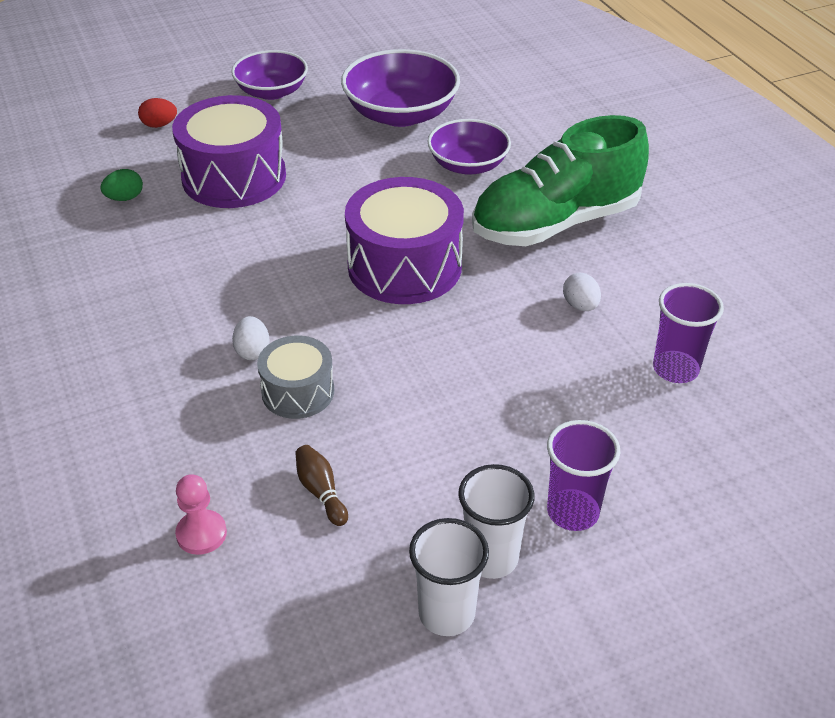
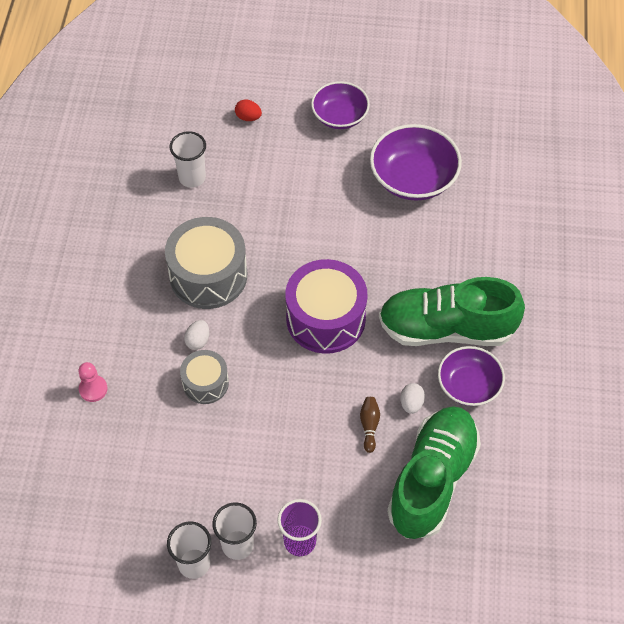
camera: 30 degrees right, 15 degrees up
green egg [100,169,143,201] -> white cup [170,131,206,188]
purple drum [172,95,286,208] -> none
pink pawn [175,474,227,555] -> pink pawn moved to [78,362,108,402]
brown bowling pin [295,445,348,526] -> brown bowling pin moved to [360,397,380,453]
purple bowl [428,119,511,175] -> purple bowl moved to [438,346,505,406]
purple cup [653,283,724,383] -> green shoe [387,406,481,539]
none -> grey drum [165,217,247,309]

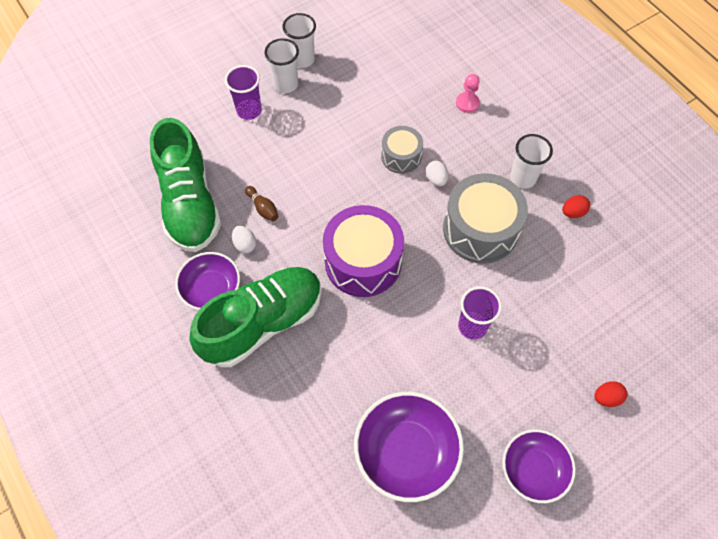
camera: 140 degrees right, 5 degrees up
white cup [170,131,206,188] -> white cup moved to [510,134,553,189]
none -> purple cup [458,286,502,340]
none -> red egg [562,195,590,218]

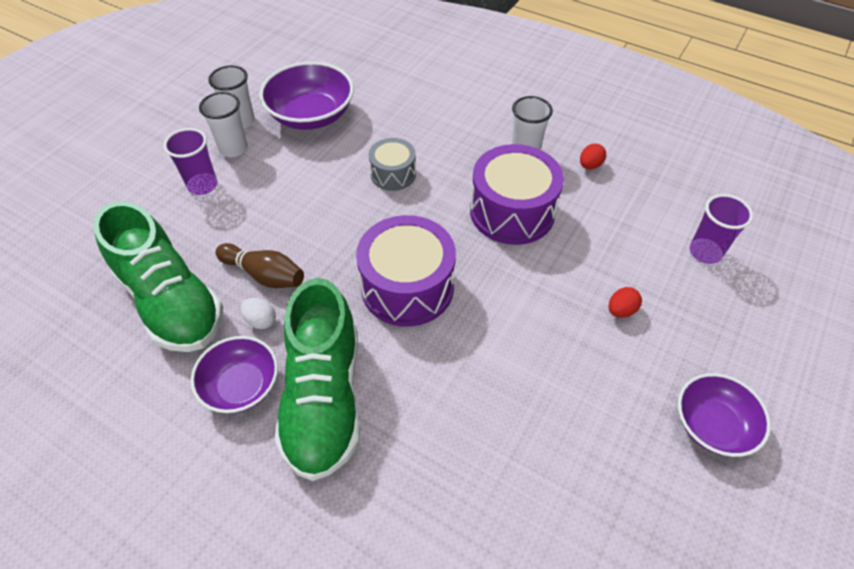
camera: 25 degrees left, 10 degrees down
green shoe [189,267,322,367] -> green shoe turned 150 degrees clockwise [275,278,360,481]
brown bowling pin [245,186,278,221] -> brown bowling pin [216,243,304,288], size x1.63
purple bowl [354,392,464,502] -> purple bowl moved to [259,62,354,130]
white egg [426,161,448,186] -> none
grey drum [443,173,528,264] -> purple drum [470,144,564,245]
pink pawn [456,74,480,113] -> none
purple cup [458,286,502,340] -> purple cup moved to [689,194,753,264]
red egg [594,381,627,407] -> red egg moved to [609,287,642,318]

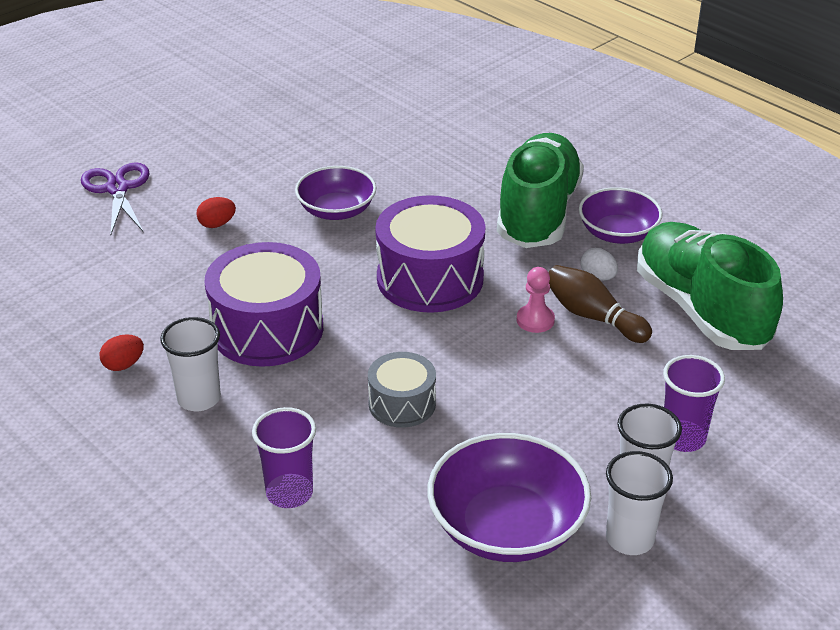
camera: 165 degrees left, 15 degrees down
purple bowl [678,373,771,457] -> purple bowl moved to [295,166,377,220]
purple cup [689,194,753,264] -> purple cup moved to [252,407,316,508]
none -> purple scissors [81,162,150,234]
none -> pink pawn [517,267,555,333]

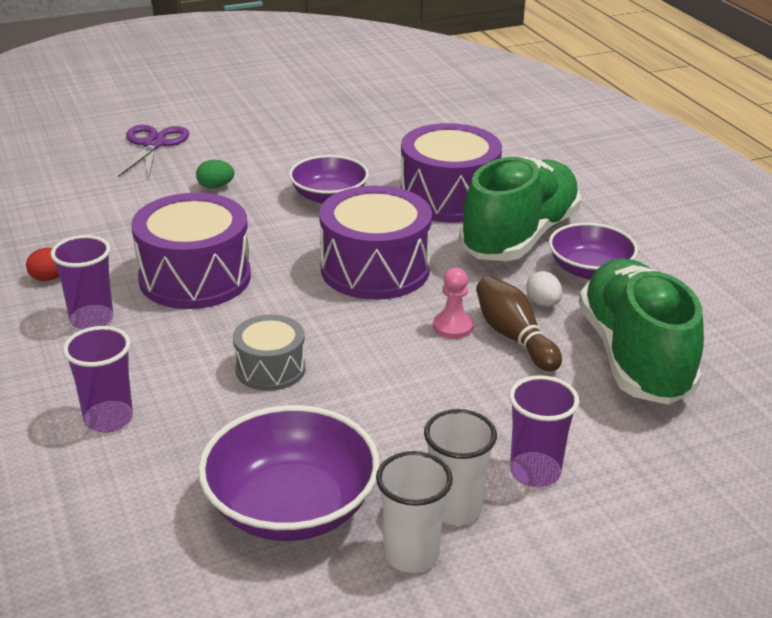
camera: 20 degrees right, 5 degrees down
white cup [160,317,221,411] -> purple cup [51,235,113,330]
red egg [196,197,236,228] -> green egg [196,160,234,189]
none -> purple drum [400,123,502,223]

